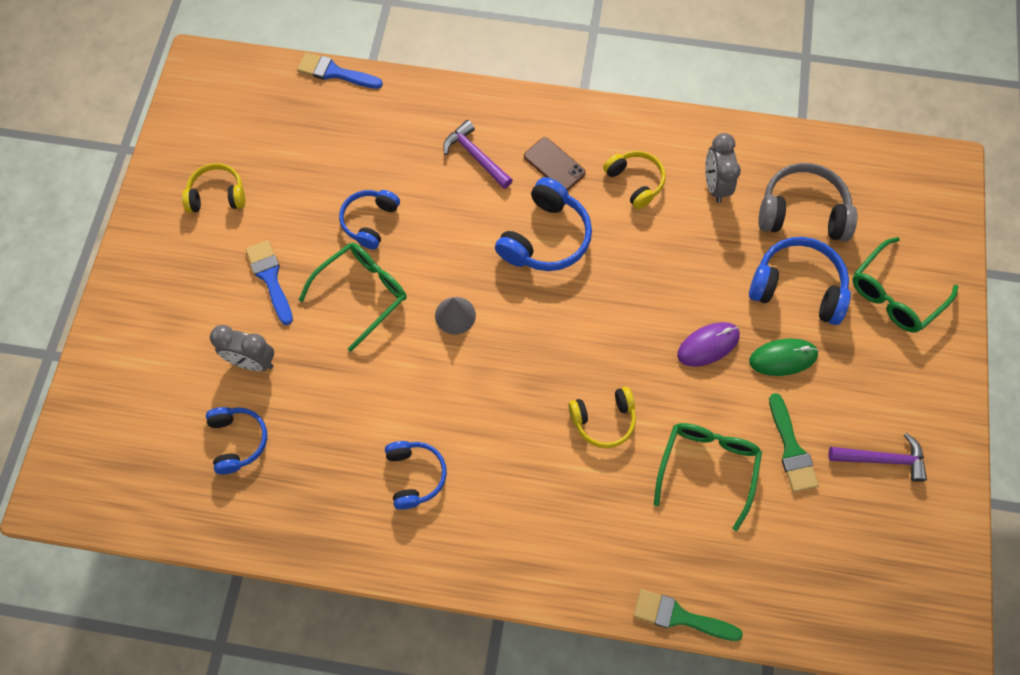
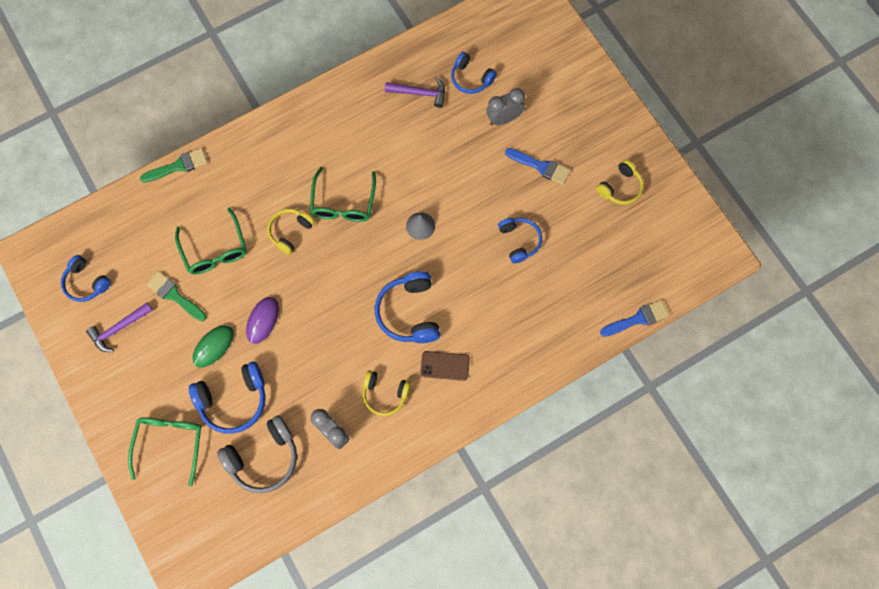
camera: 140 degrees right, 5 degrees up
green glasses [299,243,407,352] -> green glasses moved to [310,167,376,222]
blue headphones [385,441,447,510] -> blue headphones moved to [61,255,111,302]
purple hammer [443,120,513,189] -> purple hammer moved to [385,77,445,108]

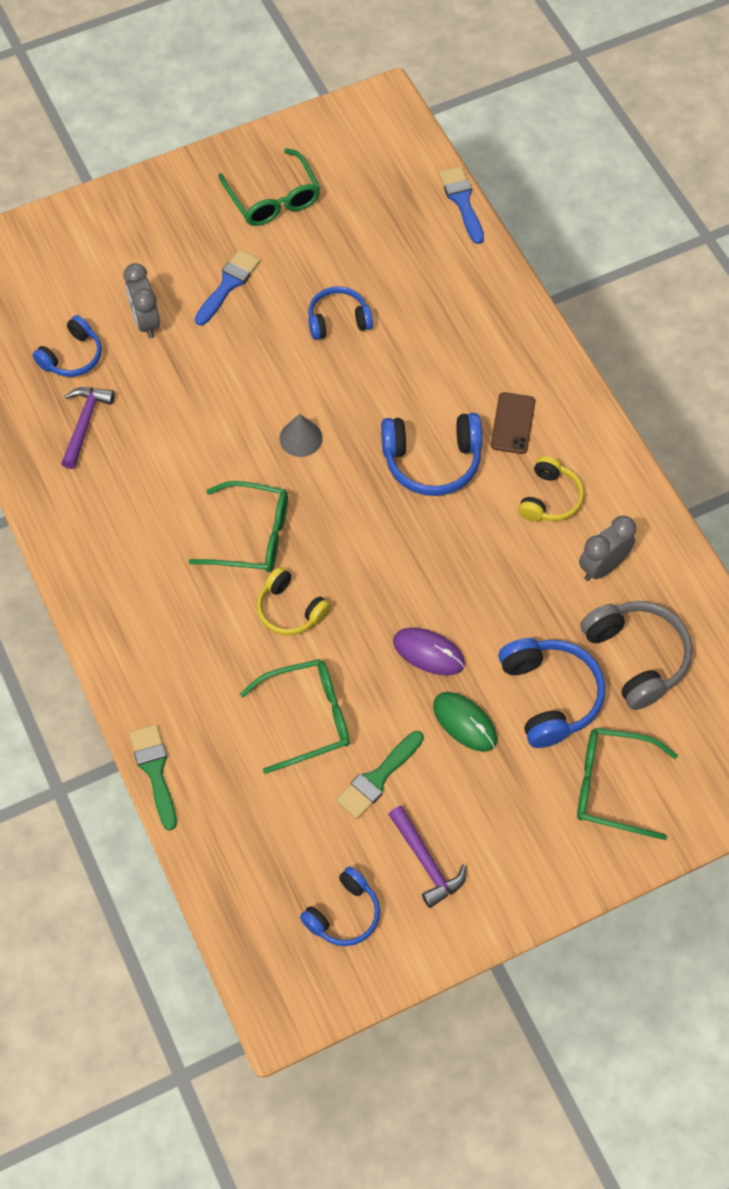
camera: 85 degrees left, 10 degrees down
yellow headphones [596,159,644,205] -> green glasses [218,148,320,226]

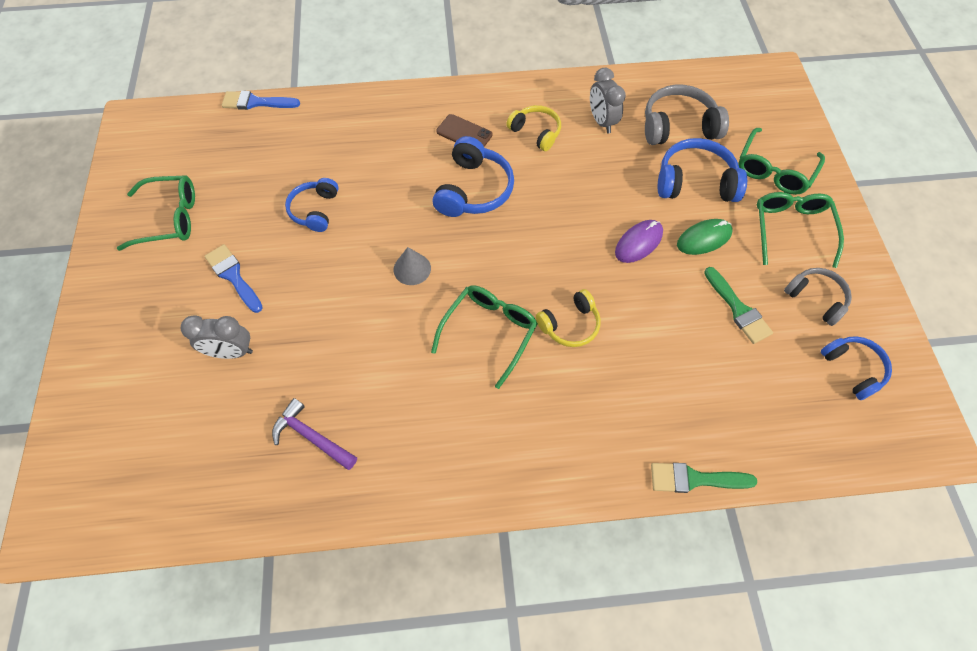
camera: 70 degrees left, 0 degrees up
blue headphones [33,315,102,377] -> none
green glasses [240,659,350,774] -> green glasses moved to [757,192,844,268]
purple hammer [388,806,467,908] -> grey headphones [784,268,852,326]

